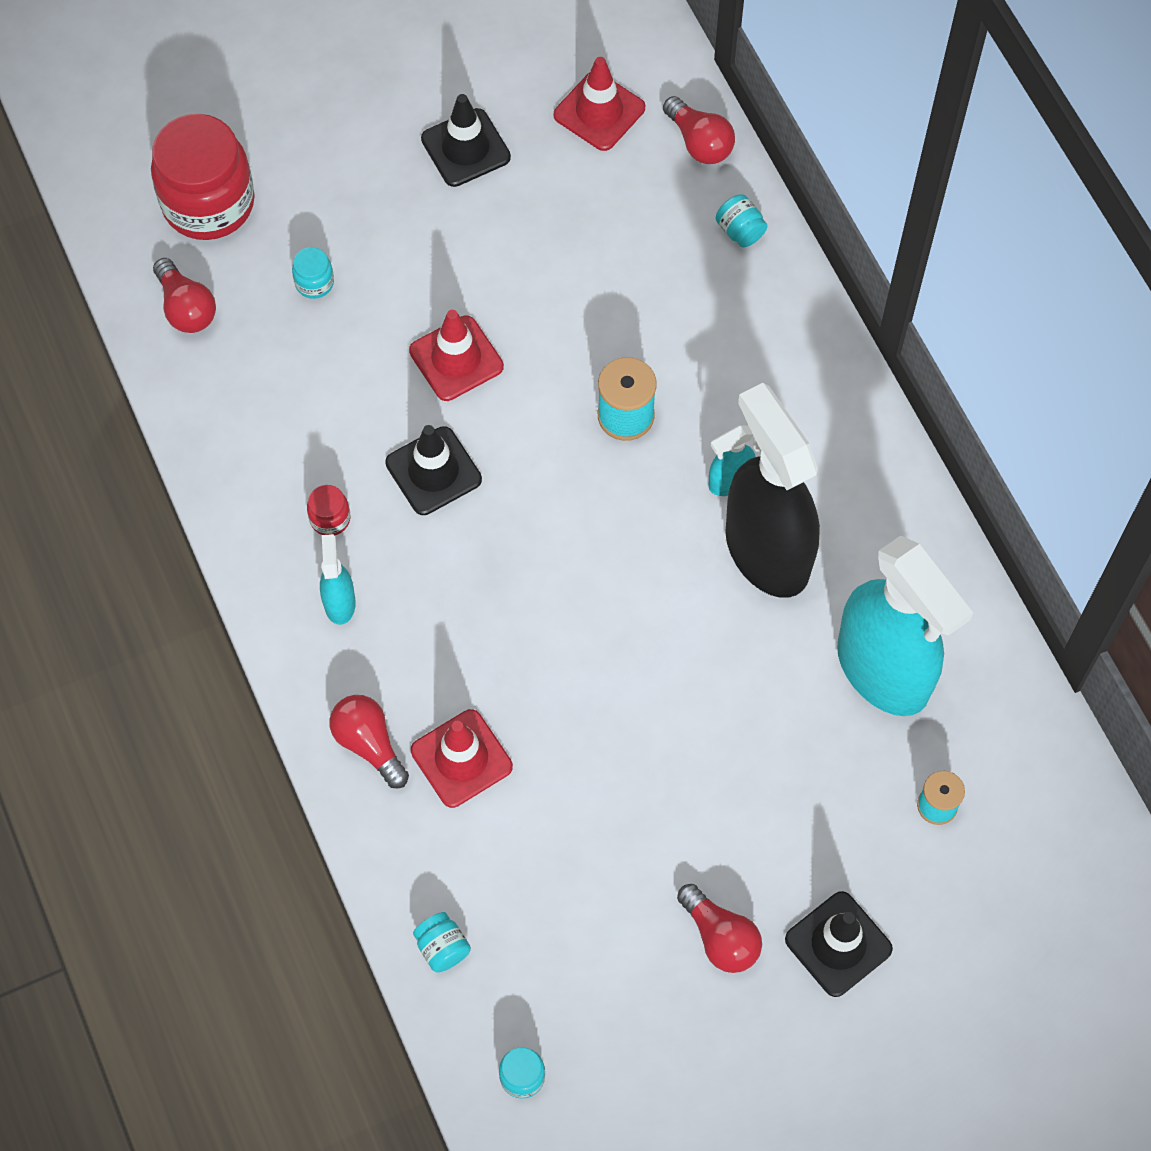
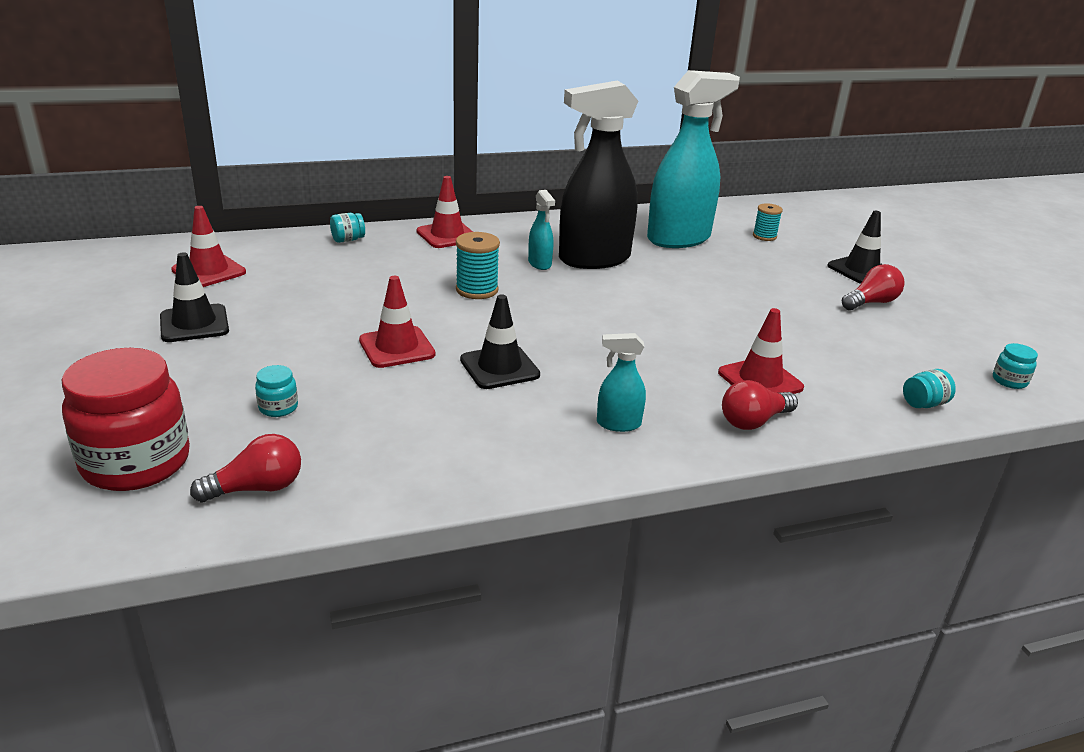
camera: 85 degrees left, 35 degrees down
red jar [307,485,350,536] -> none
red light bulb [663,96,735,164] -> none
none -> red traffic cone [417,176,473,248]

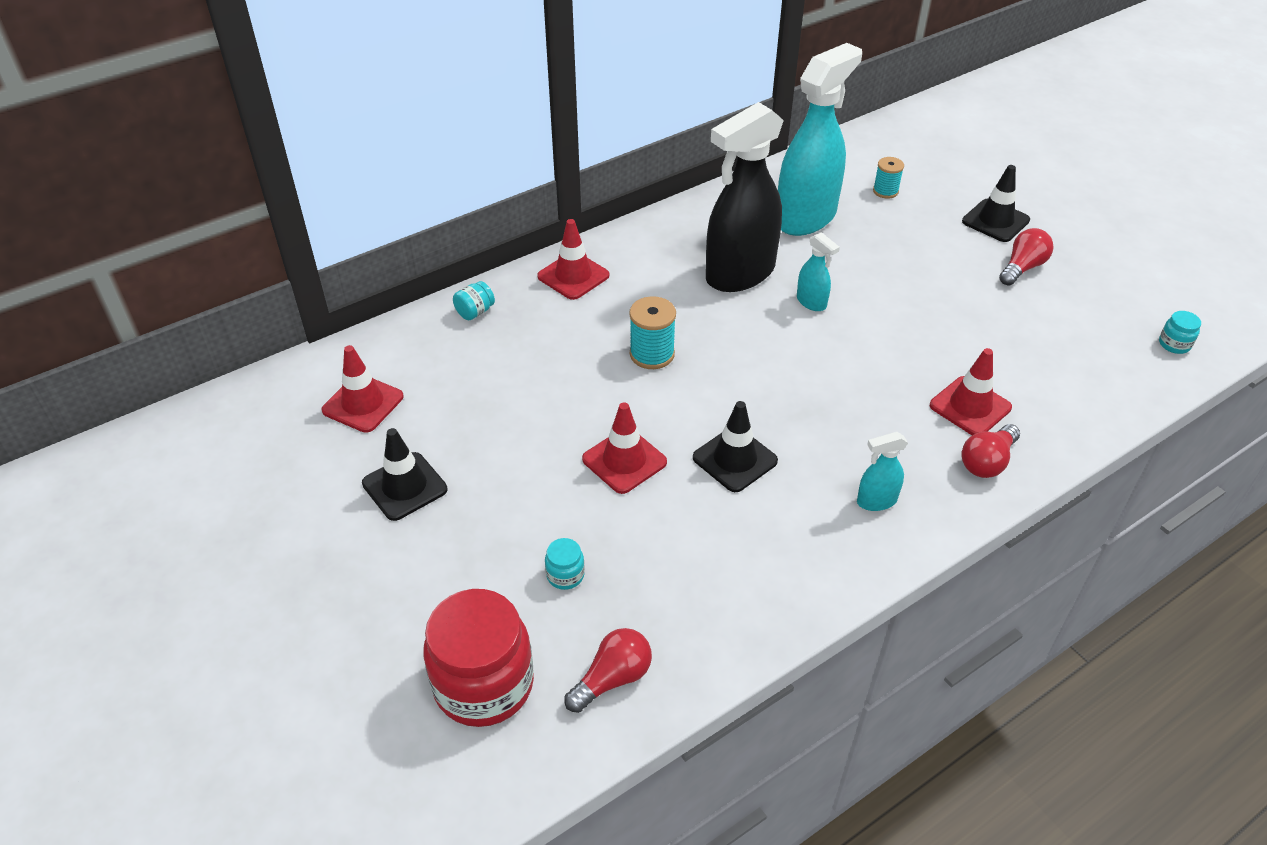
camera: 15 degrees left, 15 degrees up
turquoise spray bottle [528,190,555,270] -> turquoise spray bottle moved to [797,232,840,311]
turquoise jar [903,369,956,408] -> none

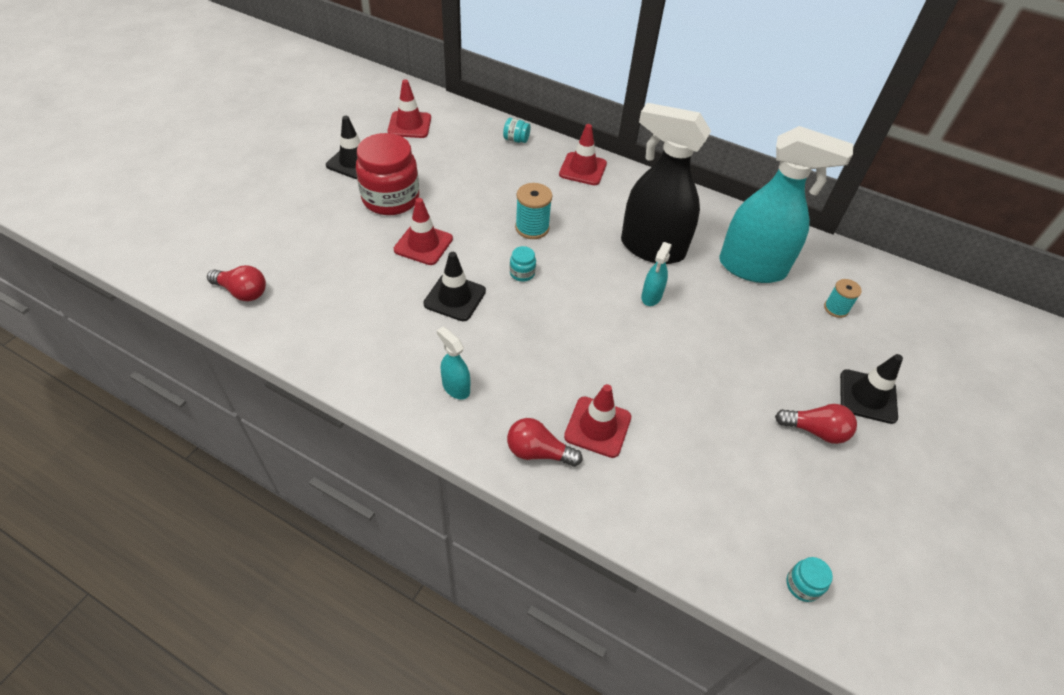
camera: 60 degrees right, 5 degrees up
red jar [423,589,534,727] -> red jar moved to [356,133,419,215]
turquoise jar [545,538,585,590] -> turquoise jar moved to [510,246,536,281]

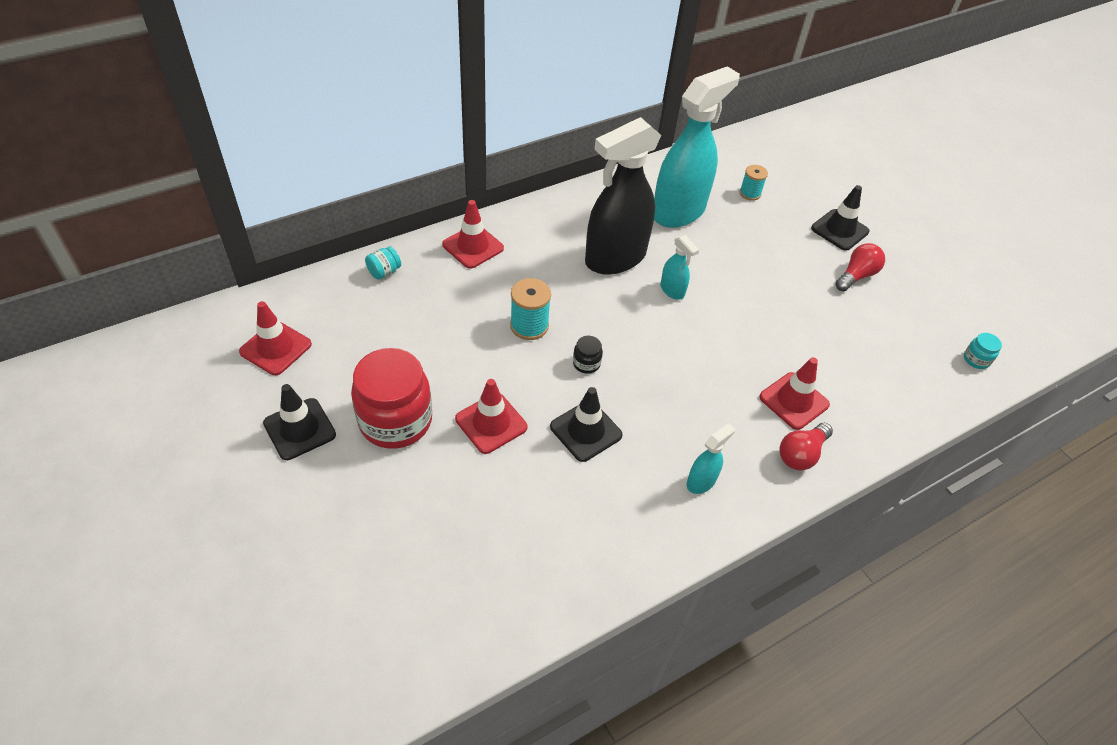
camera: 60 degrees left, 0 degrees up
red light bulb [207,265,266,301] -> none
turquoise spray bottle [437,326,470,399] -> turquoise spray bottle turned 150 degrees clockwise [687,423,735,494]
turquoise jar [510,246,536,281] -> black jar [573,336,603,374]

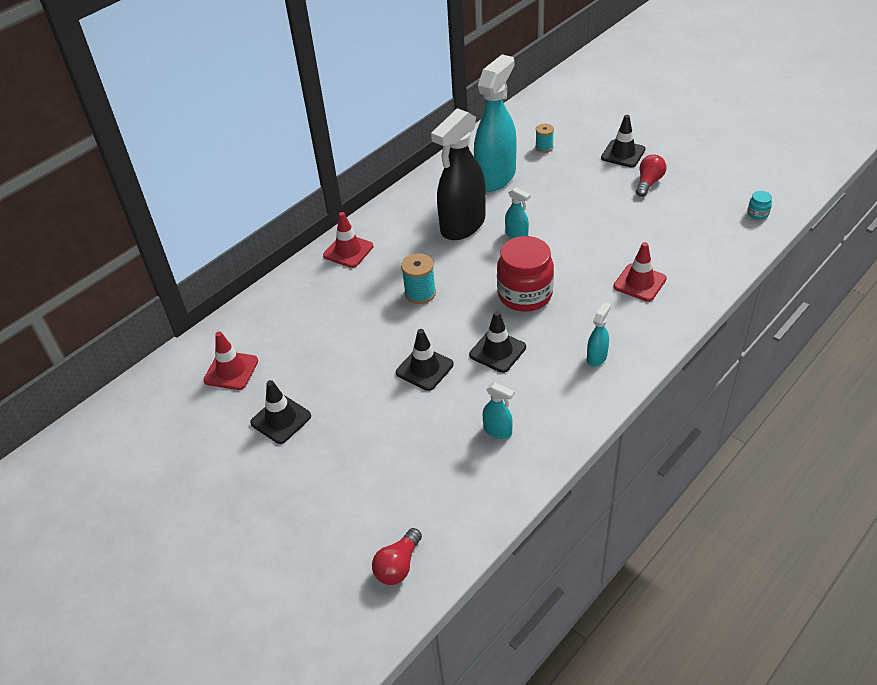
camera: 10 degrees left, 5 degrees down
red jar [351,348,432,449] -> red jar moved to [497,236,554,312]
turquoise jar [365,246,401,280] -> none
red traffic cone [455,379,527,454] -> black traffic cone [396,329,454,391]
black jar [573,336,603,374] -> none
red light bulb [779,423,833,470] -> red light bulb moved to [372,528,422,585]
none -> turquoise spray bottle [483,382,514,439]

